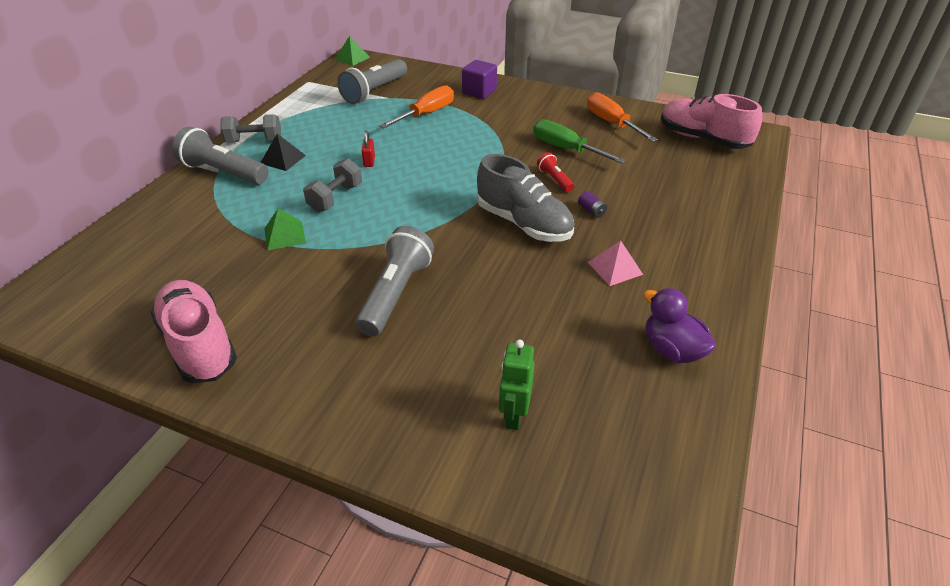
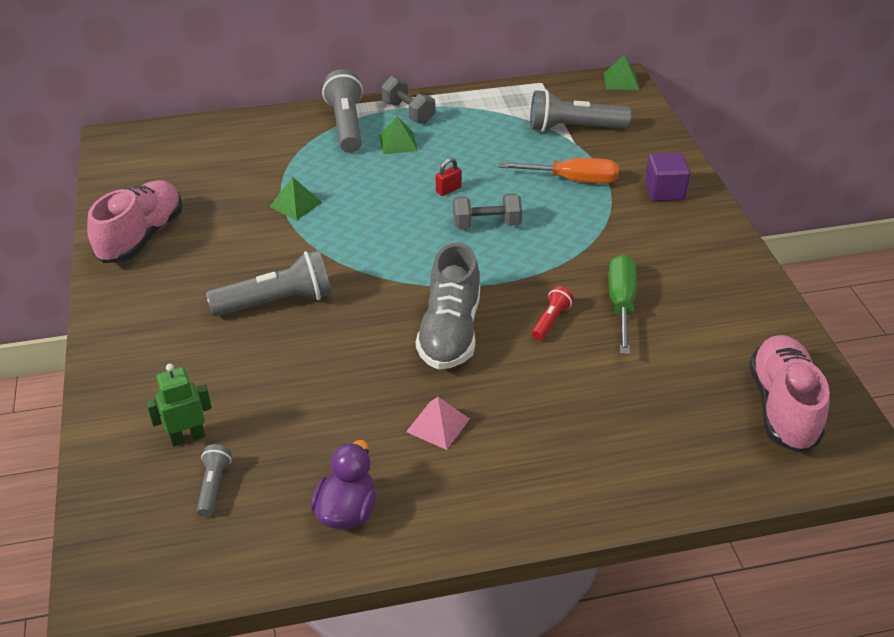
camera: 55 degrees right, 0 degrees up
black pyramid [260,134,306,171] -> green pyramid [379,116,418,154]
grey dumbbell [303,158,362,212] -> grey dumbbell moved to [453,193,522,229]
purple battery [578,191,607,218] -> none
orange screwdriver [587,92,658,142] -> none
none -> grey flashlight [197,444,232,517]

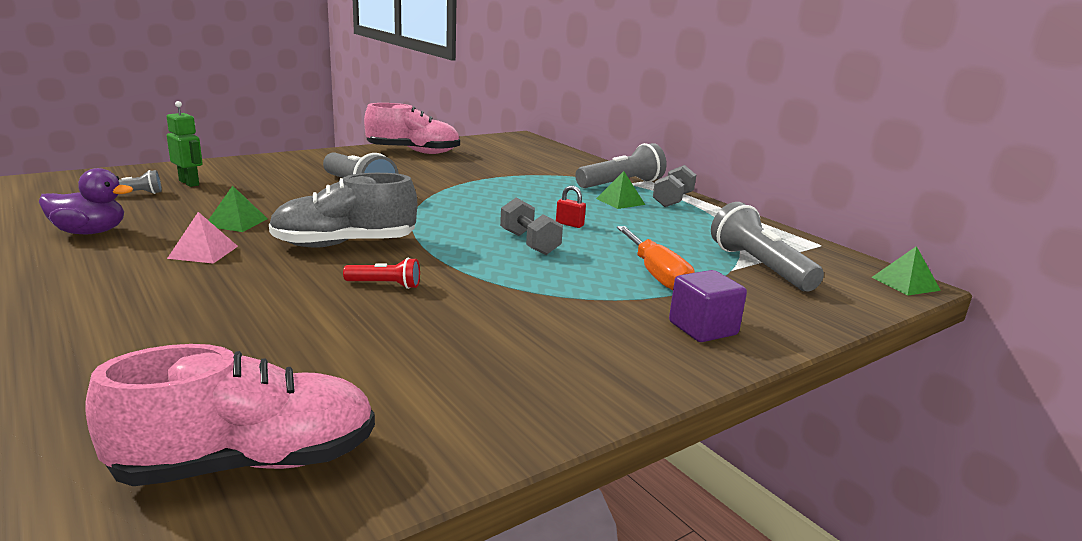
camera: 65 degrees right, 20 degrees down
green pyramid [269,177,322,220] -> green pyramid moved to [208,186,268,232]
green screwdriver [608,254,637,355] -> none

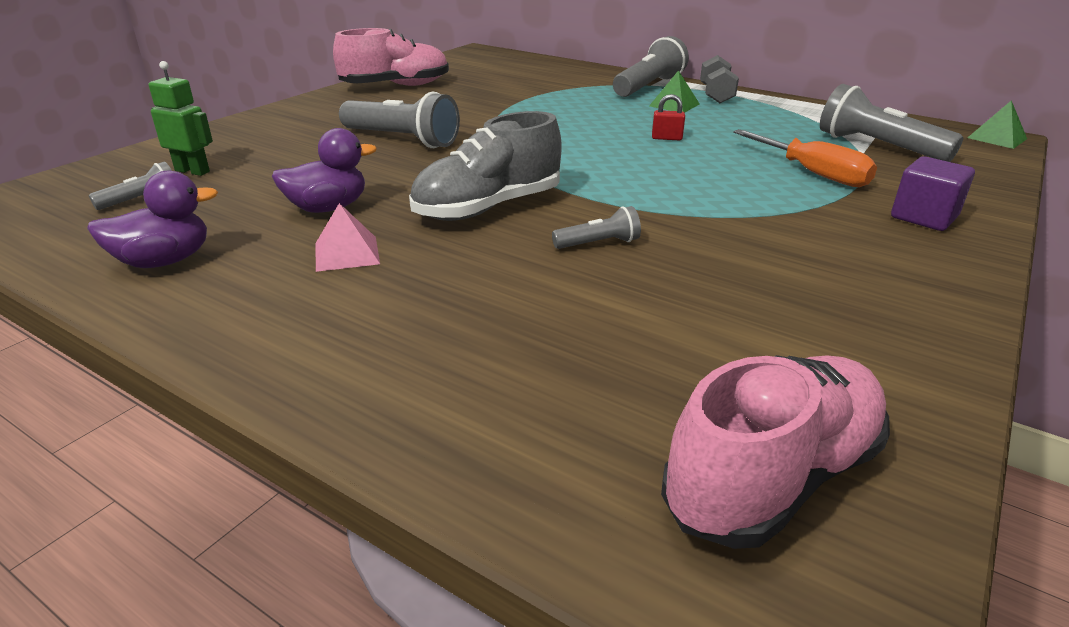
camera: 20 degrees left, 10 degrees up
green pyramid [208,186,268,232] -> purple duck [272,128,377,213]
red flashlight [343,258,420,289] -> grey flashlight [552,206,641,249]
grey dumbbell [500,198,563,255] -> none

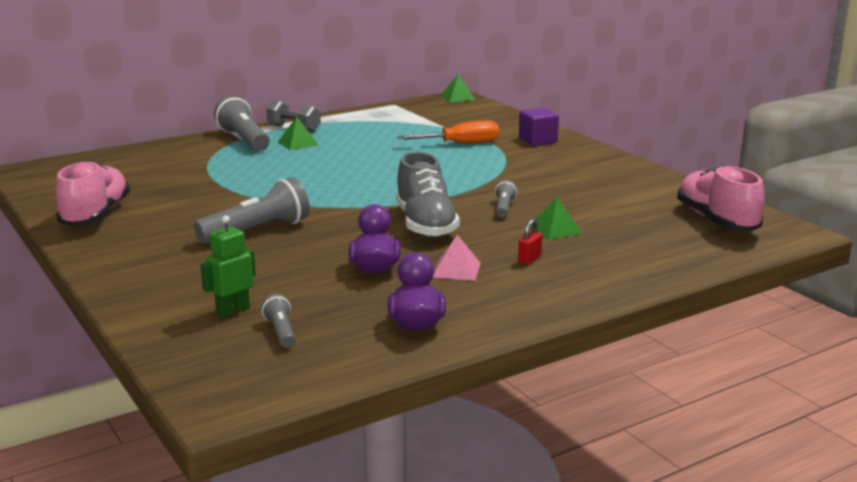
camera: 65 degrees left, 10 degrees down
red padlock [652,94,685,140] -> red padlock moved to [518,219,542,265]
grey flashlight [820,84,963,162] -> none
none -> green pyramid [531,197,583,240]

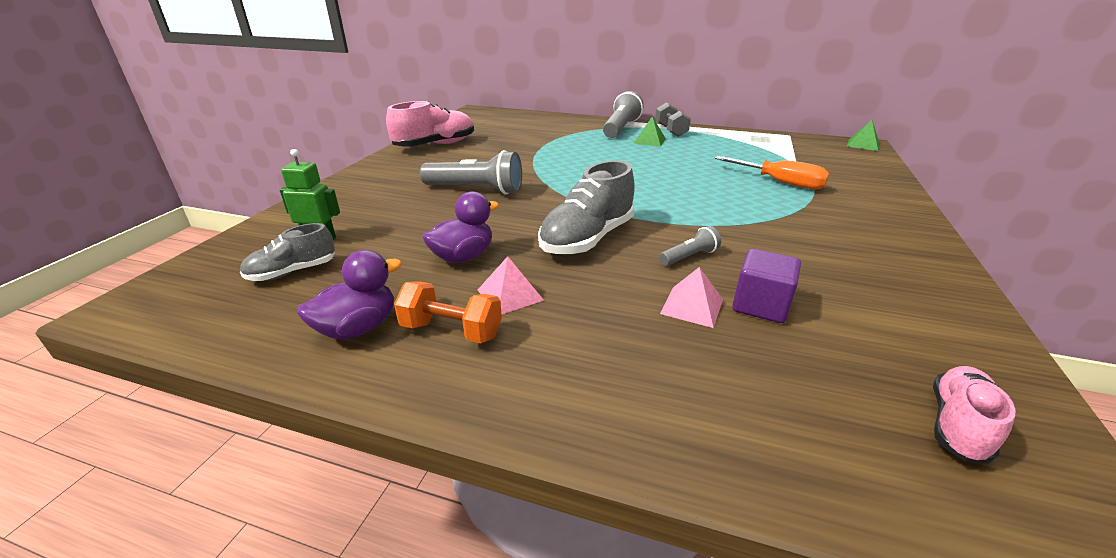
camera: 50 degrees right, 10 degrees up
grey flashlight [262,294,295,348] -> grey shoe [240,223,335,281]
red padlock [518,219,542,265] -> none
purple cube [519,107,559,146] -> purple cube moved to [732,249,801,323]
green pyramid [531,197,583,240] -> pink pyramid [660,267,723,328]
pink shoe [677,165,765,231] -> pink shoe [933,366,1016,464], size x0.59
none -> orange dumbbell [394,281,502,343]

